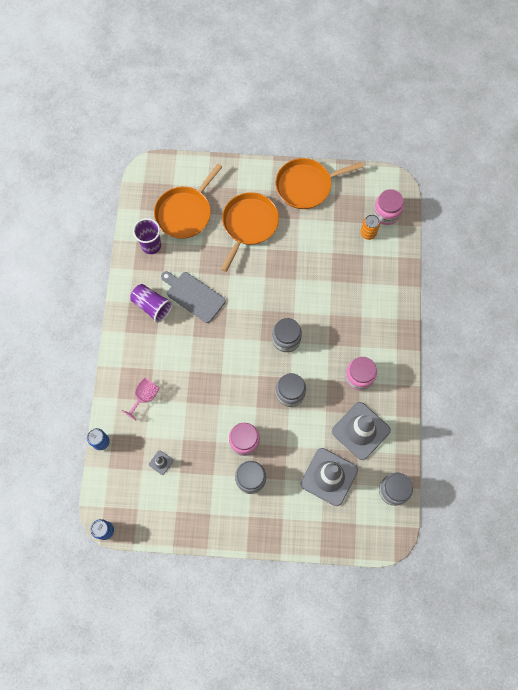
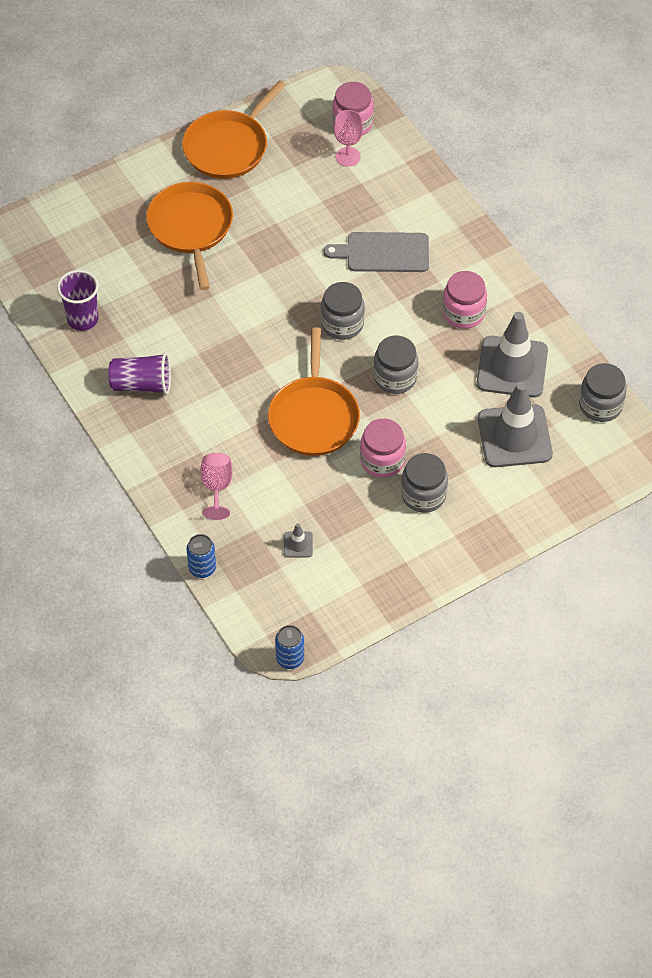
camera: 35 degrees left, 15 degrees down
orange pan [154,164,222,239] -> orange pan moved to [268,327,360,456]
grey cutting board [161,271,226,323] -> grey cutting board moved to [324,232,429,272]
orange can [361,214,380,240] -> pink goblet [334,110,363,166]

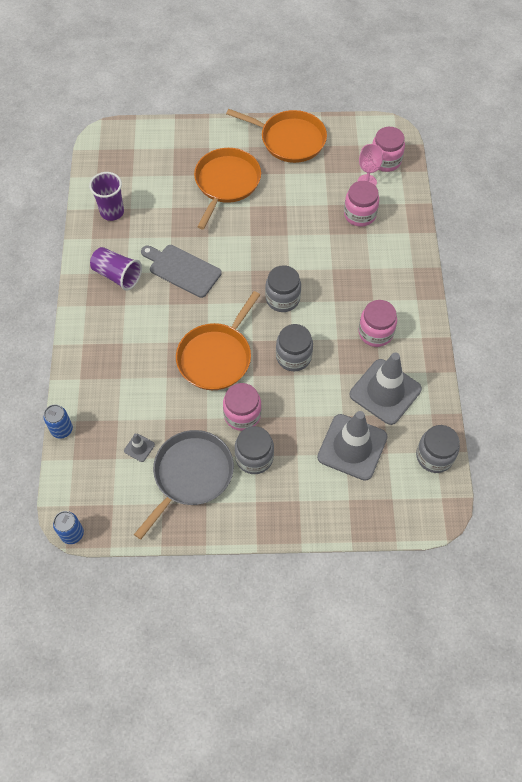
camera: 30 degrees right, 5 degrees up
orange pan [182,80,286,179] -> orange pan turned 135 degrees counterclockwise [226,109,327,163]
pink goblet [200,453,233,520] -> none
grey cutting board [324,232,429,272] -> grey cutting board moved to [141,245,222,298]
none -> grey pan [134,430,234,540]
none -> pink jar [344,181,379,227]

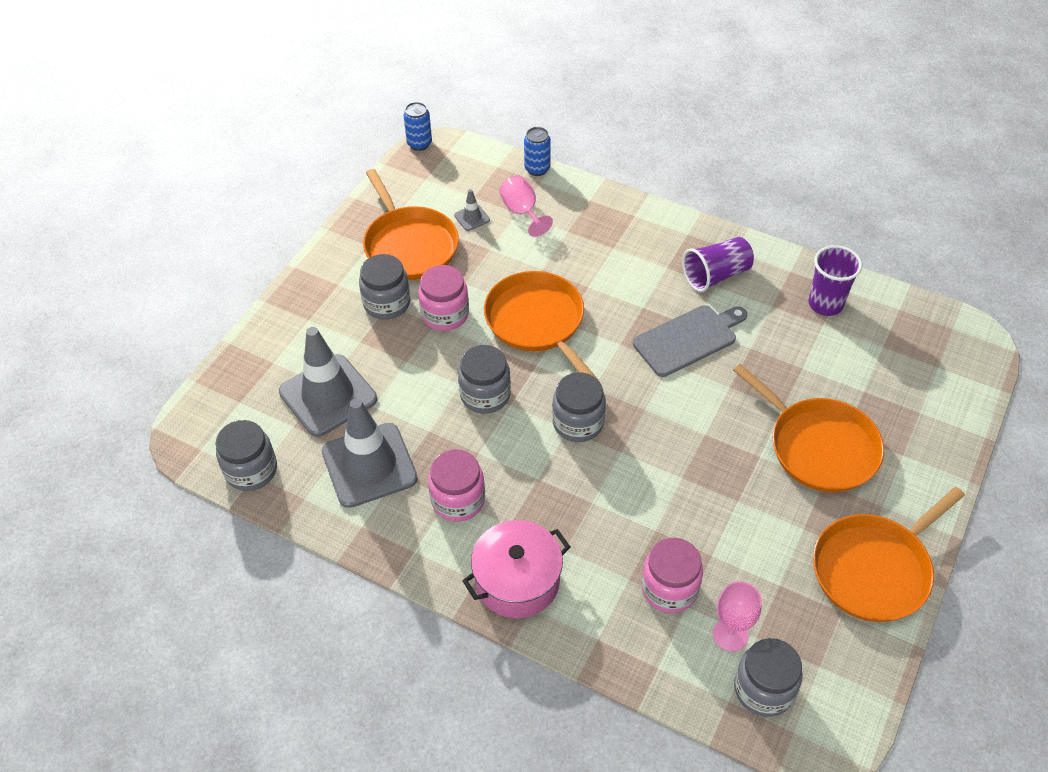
camera: 120 degrees right, 10 degrees down
grey pan [134,430,234,540] -> orange pan [363,169,459,280]
pink jar [372,127,405,172] -> grey jar [734,638,803,717]
none -> pink pot [462,520,570,618]
none -> pink goblet [499,175,553,237]

